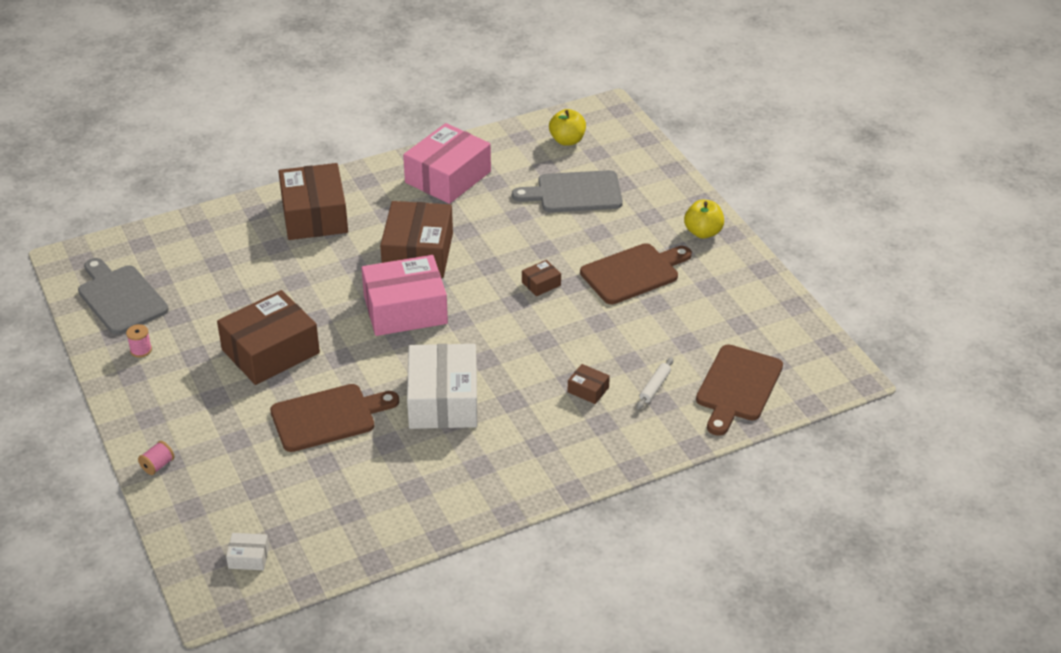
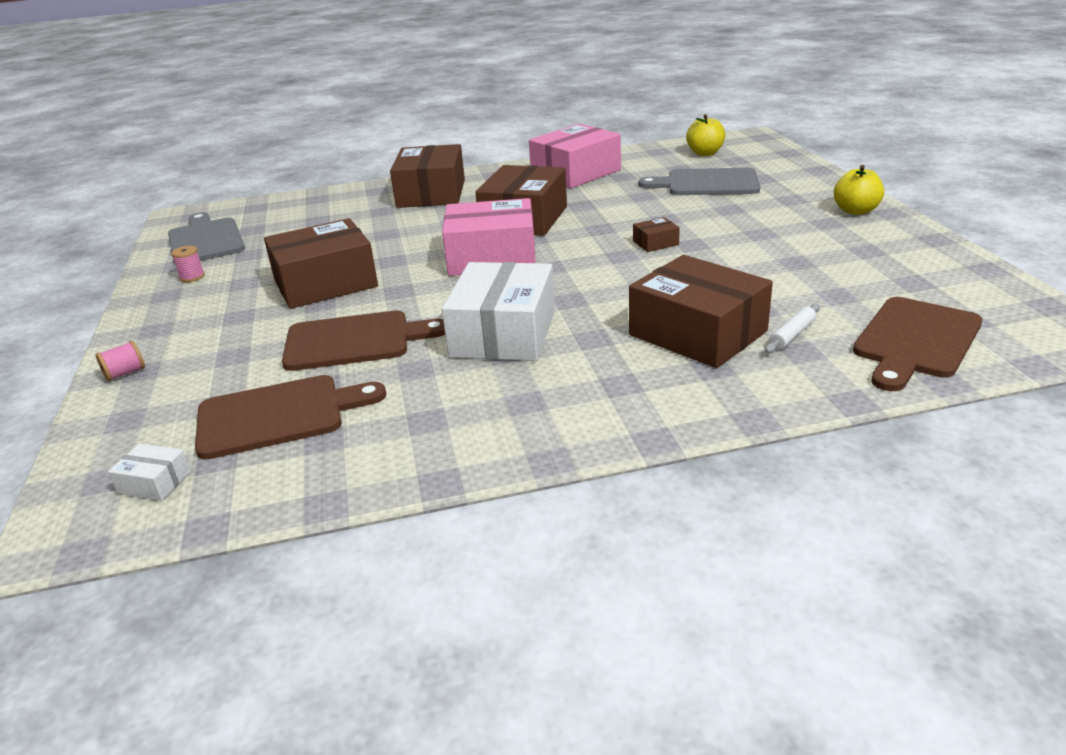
camera: 15 degrees right, 10 degrees down
brown box [568,364,610,404] -> brown box [629,255,773,368], size x2.39
brown cutting board [580,243,692,304] -> brown cutting board moved to [195,375,386,459]

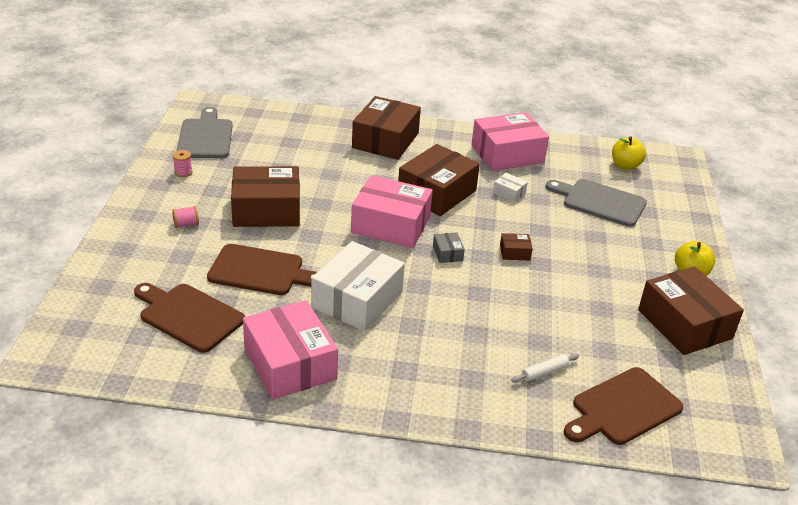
camera: 15 degrees right, 5 degrees up
pink spool [96,341,145,381] -> pink spool moved to [172,206,199,228]
white box [108,444,191,501] -> white box moved to [493,173,528,202]
brown cutting board [195,375,386,459] -> brown cutting board turned 150 degrees counterclockwise [134,283,245,353]
brown box [629,255,773,368] -> brown box moved to [638,267,744,355]
none -> pink box [243,300,338,400]
none -> grey box [433,232,465,263]

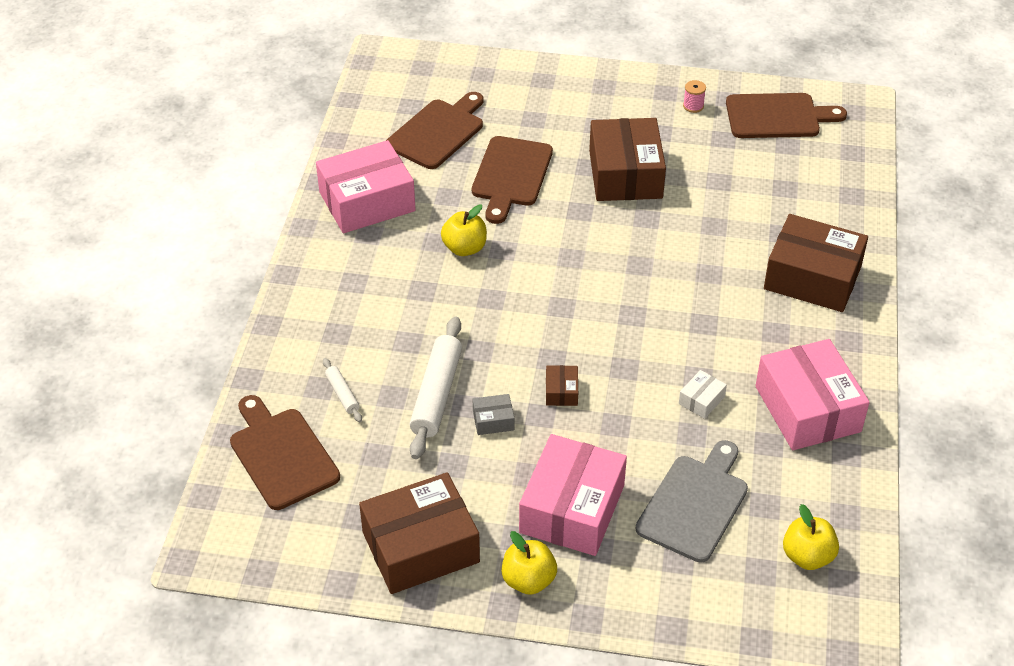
camera: 95 degrees right, 10 degrees up
pink spool [172,206,199,228] -> none
grey cutting board [177,107,233,158] -> brown cutting board [726,93,847,138]
white box [311,241,405,331] -> yellow apple [441,205,487,256]
pink box [351,175,433,248] -> pink box moved to [519,434,627,556]
brown box [398,144,480,216] -> none
grey box [433,232,465,263] -> grey box moved to [473,394,514,435]
none -> white rolling pin [409,317,462,459]

